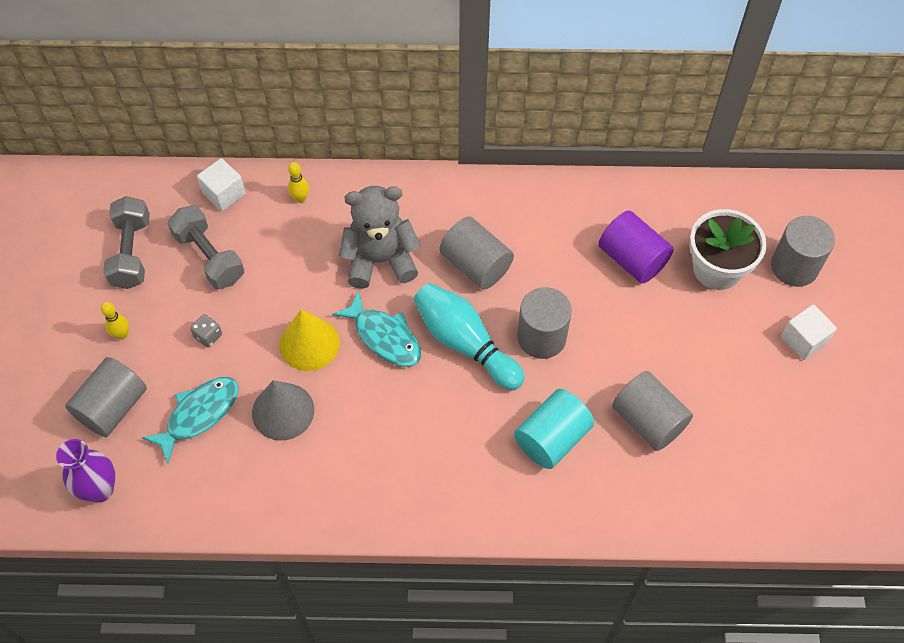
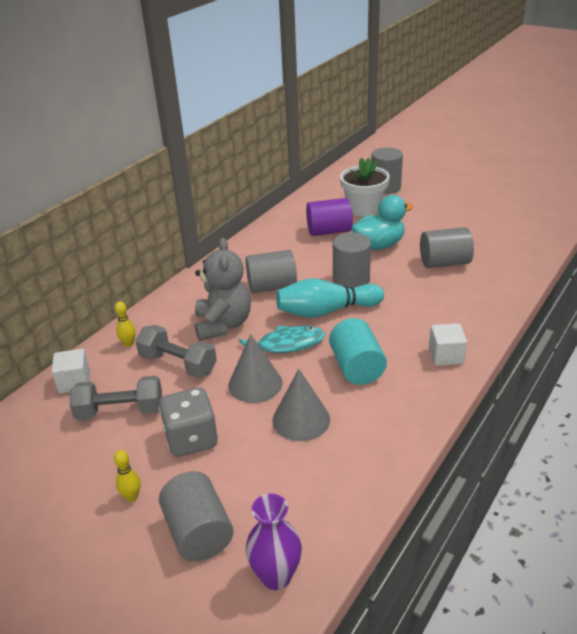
camera: 55 degrees left, 25 degrees down
grey dumbbell [103,196,150,289] -> grey dumbbell moved to [136,325,217,378]
turquoise fish [142,377,238,464] -> none
grey dice [190,314,222,348] -> grey dice [159,387,218,457], size x2.17
yellow cone [279,310,340,371] -> grey cone [228,334,282,403]
grey teddy bear [339,186,421,289] -> grey teddy bear turned 150 degrees clockwise [195,238,251,341]
turquoise cylinder [514,389,594,469] -> turquoise cylinder moved to [329,318,387,385]
white cube [781,305,837,360] -> white cube moved to [429,323,467,366]
none -> turquoise duck [352,195,413,250]

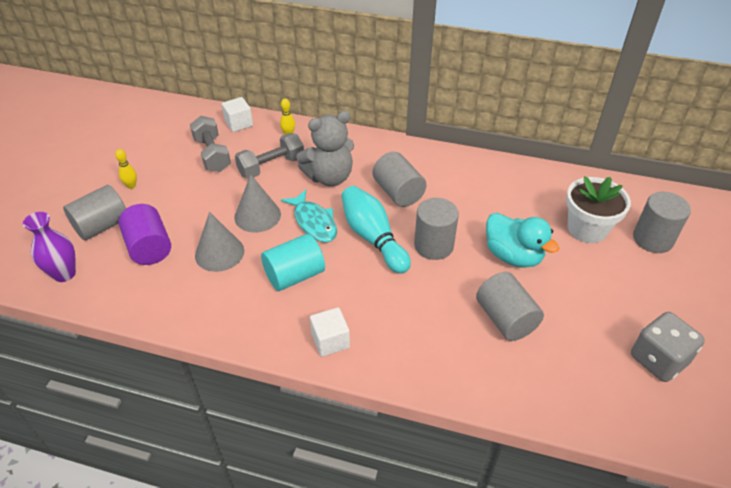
camera: 70 degrees right, 10 degrees up
grey dumbbell [136,325,217,378] -> grey dumbbell turned 45 degrees clockwise [235,133,304,179]
grey dice [159,387,218,457] -> grey dice moved to [631,312,705,382]
purple cylinder [306,198,353,236] -> purple cylinder moved to [118,204,171,265]

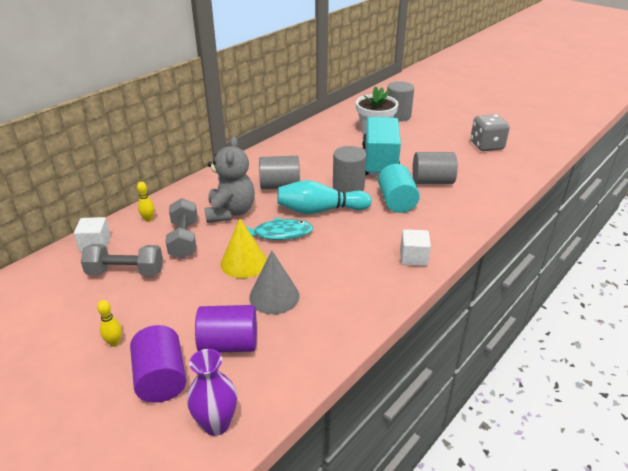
camera: 65 degrees left, 10 degrees down
grey cylinder [63,185,126,241] -> purple cylinder [130,325,186,403]
grey cone [234,174,281,233] -> yellow cone [220,218,267,278]
turquoise cylinder [261,234,325,291] -> turquoise cylinder moved to [378,164,420,213]
turquoise duck [486,213,559,268] -> turquoise truck [362,117,401,177]

